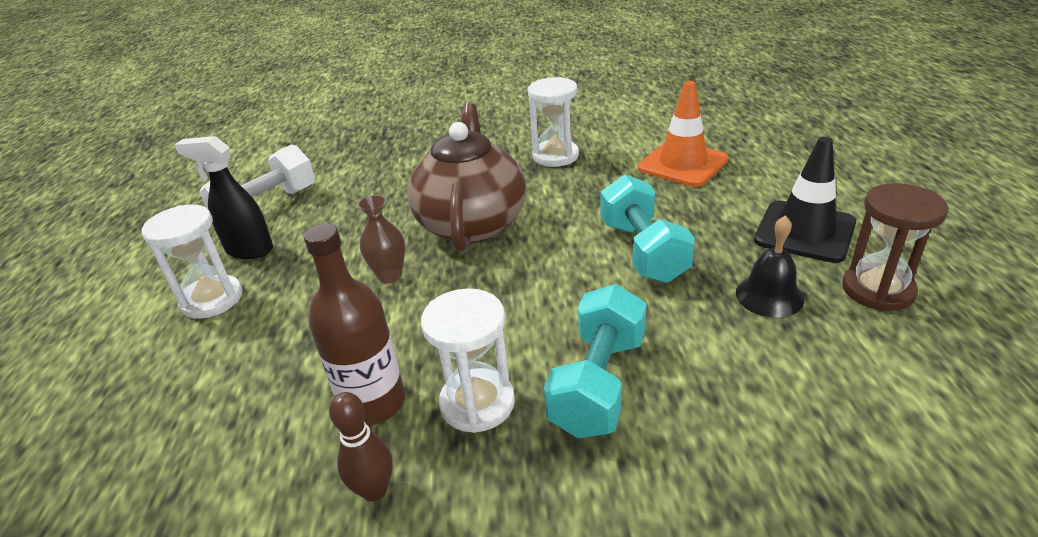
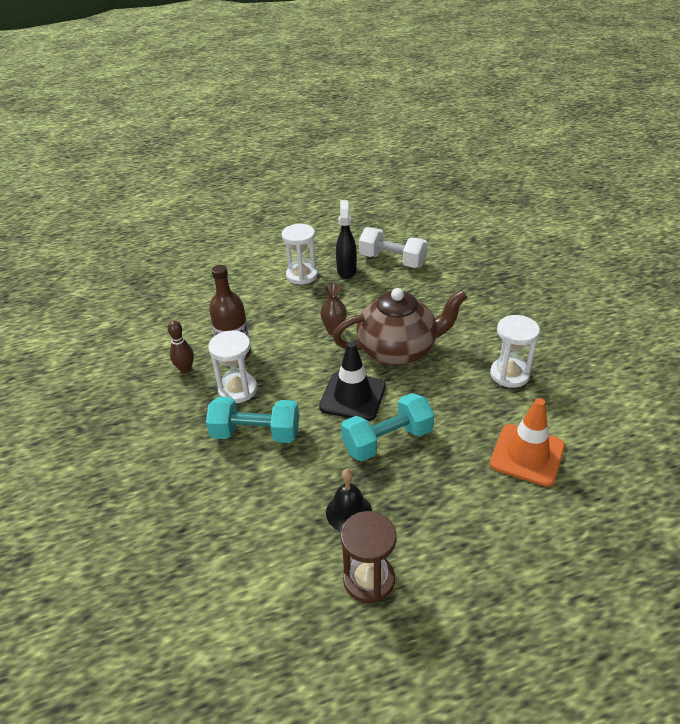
camera: 75 degrees right, 5 degrees up
black traffic cone [754,137,856,263] -> black traffic cone moved to [319,342,386,421]

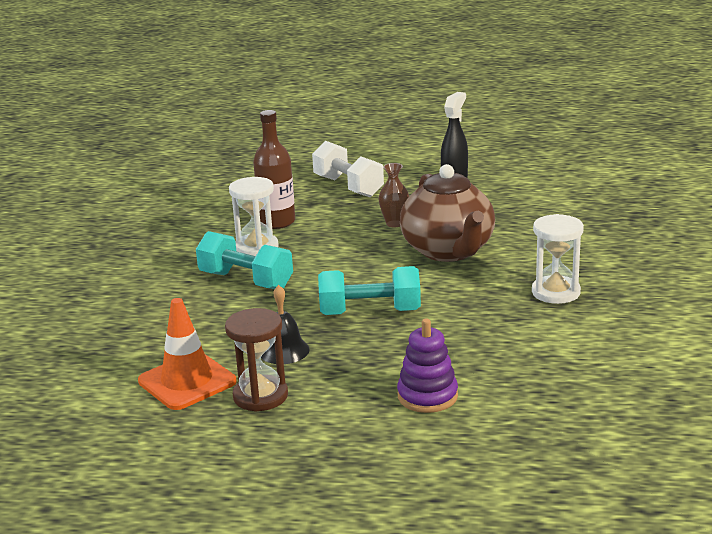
camera: 25 degrees right, 15 degrees down
brown bowling pin [168,320,194,373] -> none
white hourglass [282,224,318,285] -> none
black traffic cone [319,342,386,421] -> none
brown teapot [333,288,467,366] -> brown teapot turned 60 degrees clockwise [400,164,495,262]
white dumbbell [359,227,428,268] -> white dumbbell moved to [312,141,384,197]
orange traffic cone [490,398,565,487] -> orange traffic cone moved to [138,298,237,410]
none -> purple stacking toy [397,318,458,413]

